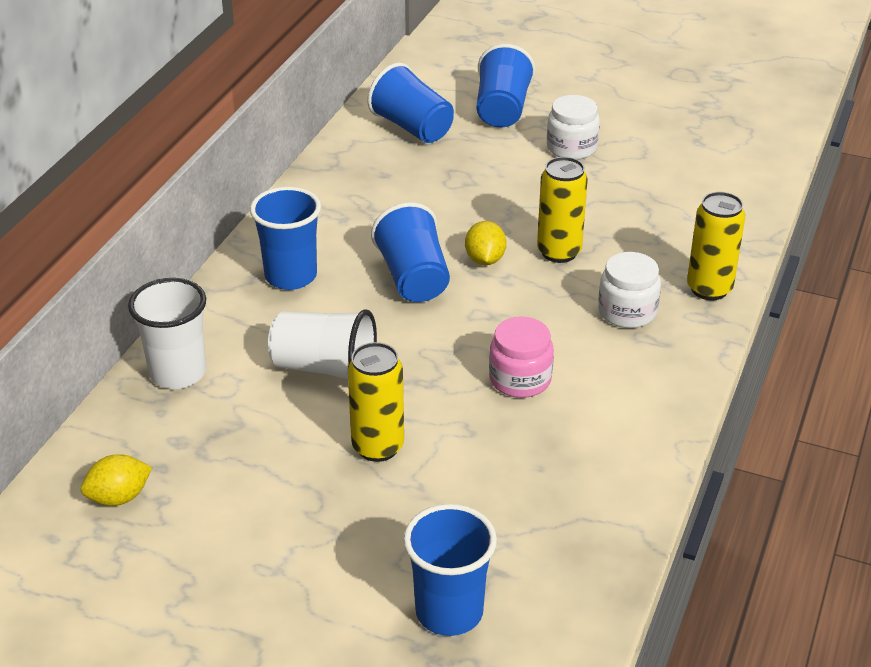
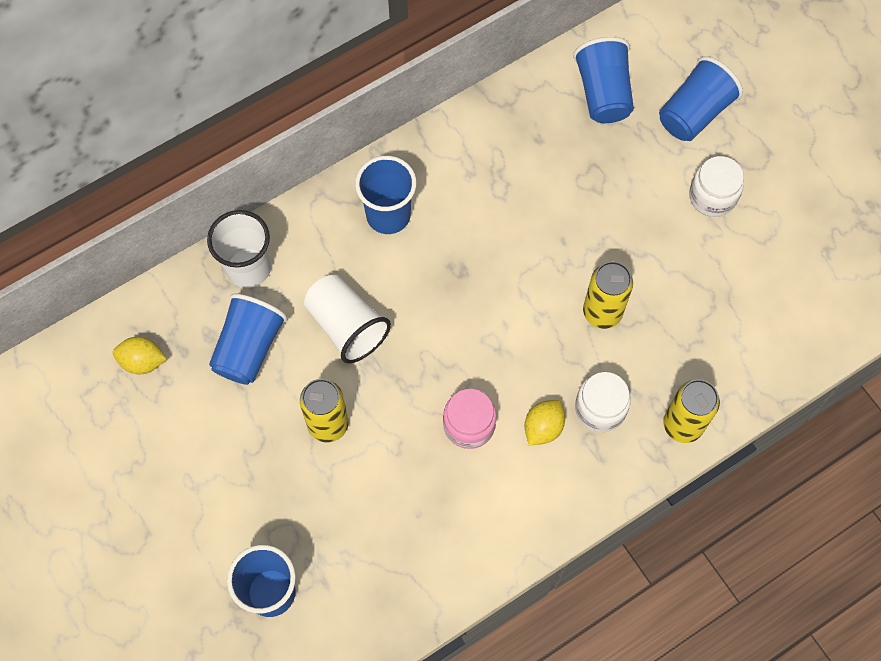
camera: 35 degrees right, 30 degrees up
blue cup [371,202,450,302] -> blue cup moved to [209,294,287,385]
yellow lemon [465,221,506,265] -> yellow lemon moved to [524,400,565,445]

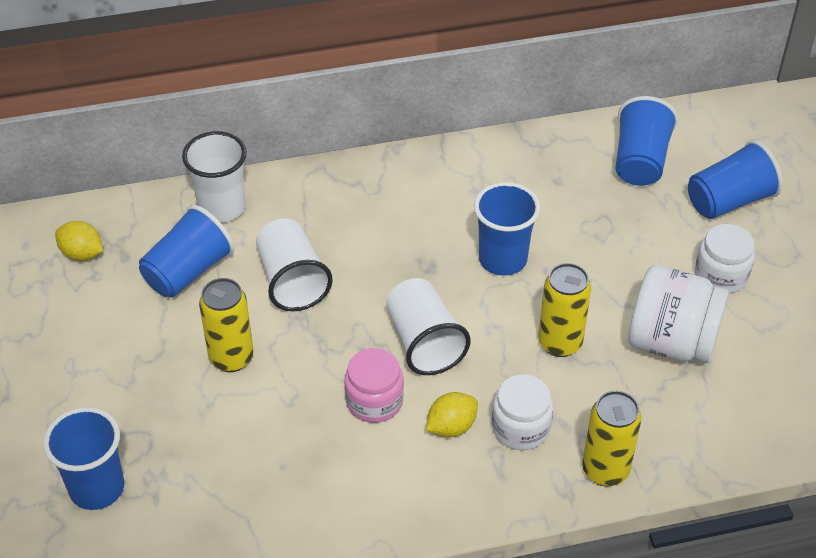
camera: 20 degrees right, 20 degrees down
blue cup [355,156,417,234] -> blue cup moved to [474,182,540,276]
none -> white cup [386,278,471,375]
none -> white jar [628,265,729,363]

